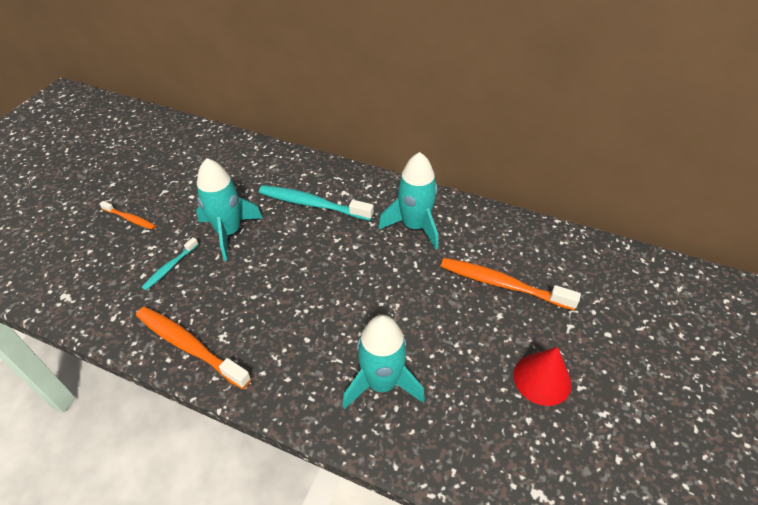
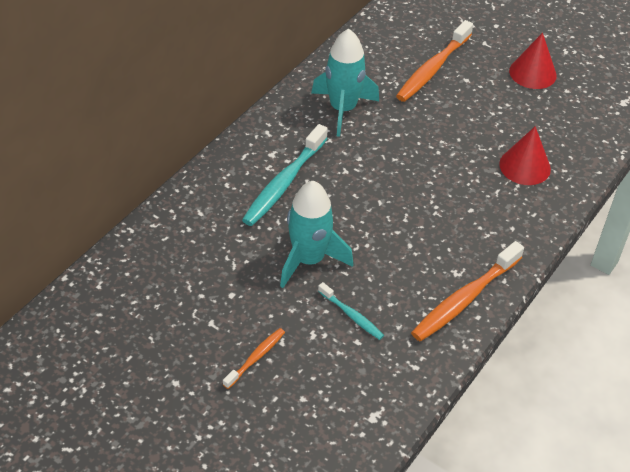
camera: 80 degrees left, 0 degrees up
turquoise rocket [342,315,425,409] -> red cone [499,126,551,185]

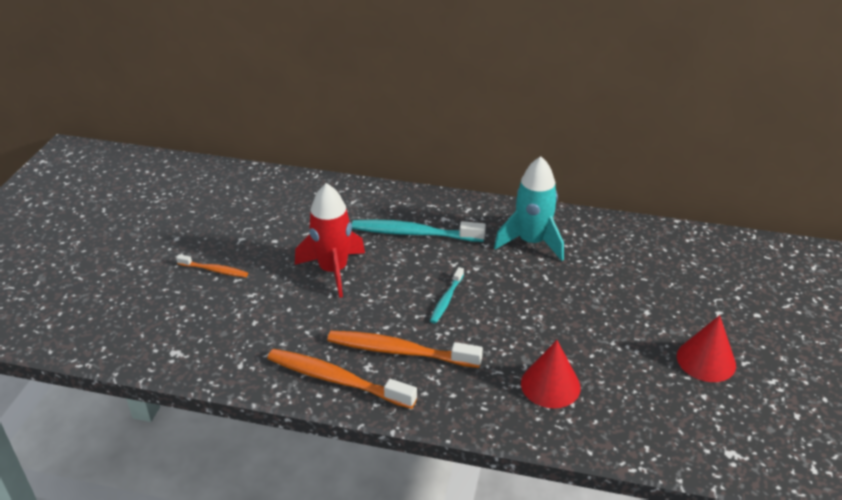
camera: 70 degrees right, 10 degrees down
turquoise rocket [280,181,353,288] -> red rocket [295,183,365,298]
turquoise toothbrush [318,282,384,340] -> turquoise toothbrush moved to [430,267,464,324]
orange toothbrush [396,20,473,102] -> orange toothbrush moved to [327,331,483,368]

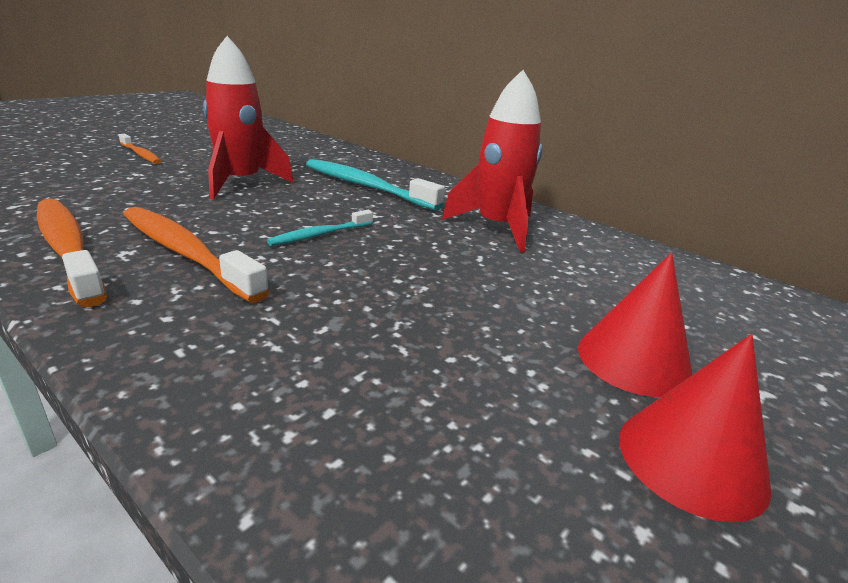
camera: 25 degrees right, 10 degrees down
turquoise rocket [494,156,564,261] -> red rocket [442,70,542,252]
red cone [521,340,581,408] -> red cone moved to [578,253,692,397]

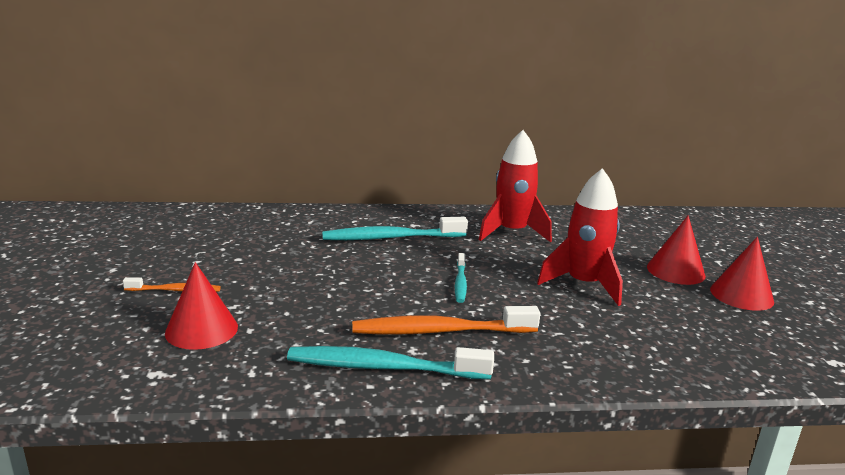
camera: 45 degrees left, 5 degrees down
orange toothbrush [36,199,107,307] -> turquoise toothbrush [287,346,494,379]
red rocket [203,36,294,199] -> red rocket moved to [537,168,623,306]
none -> red cone [165,262,238,350]

